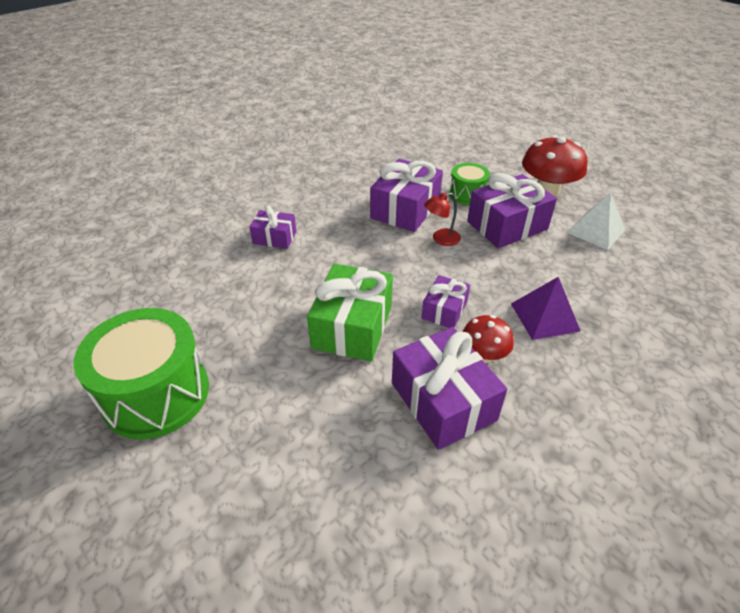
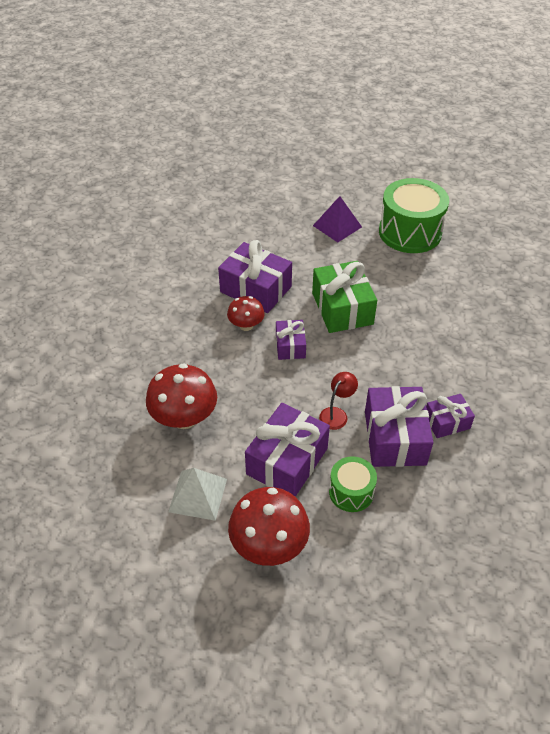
camera: 150 degrees right, 5 degrees up
purple gift [249,206,296,249] -> purple gift moved to [426,394,475,438]
purple pyramid [511,277,581,340] -> purple pyramid moved to [313,196,362,242]
none -> red mushroom [146,363,217,429]

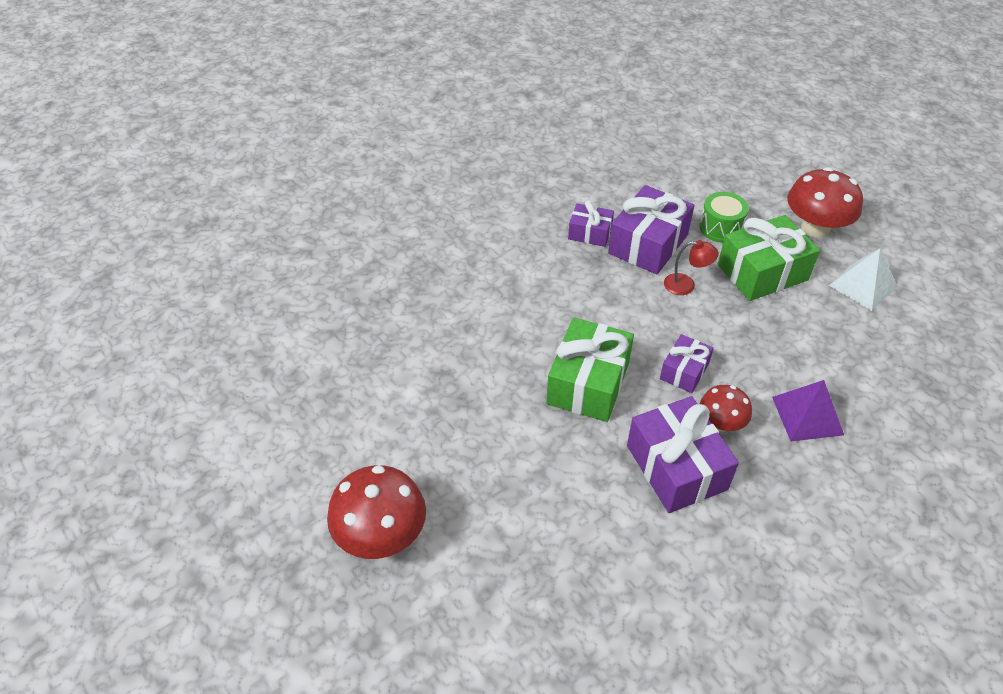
camera: 145 degrees left, 0 degrees up
red mushroom [146,363,217,429] -> red mushroom moved to [327,465,426,559]
purple gift [245,403,330,497] -> green gift [718,215,820,301]
purple pyramid [313,196,362,242] -> purple pyramid moved to [772,380,844,441]
red lamp [319,372,358,430] -> red lamp turned 150 degrees counterclockwise [664,240,719,295]
green drum [379,178,449,253] -> none

